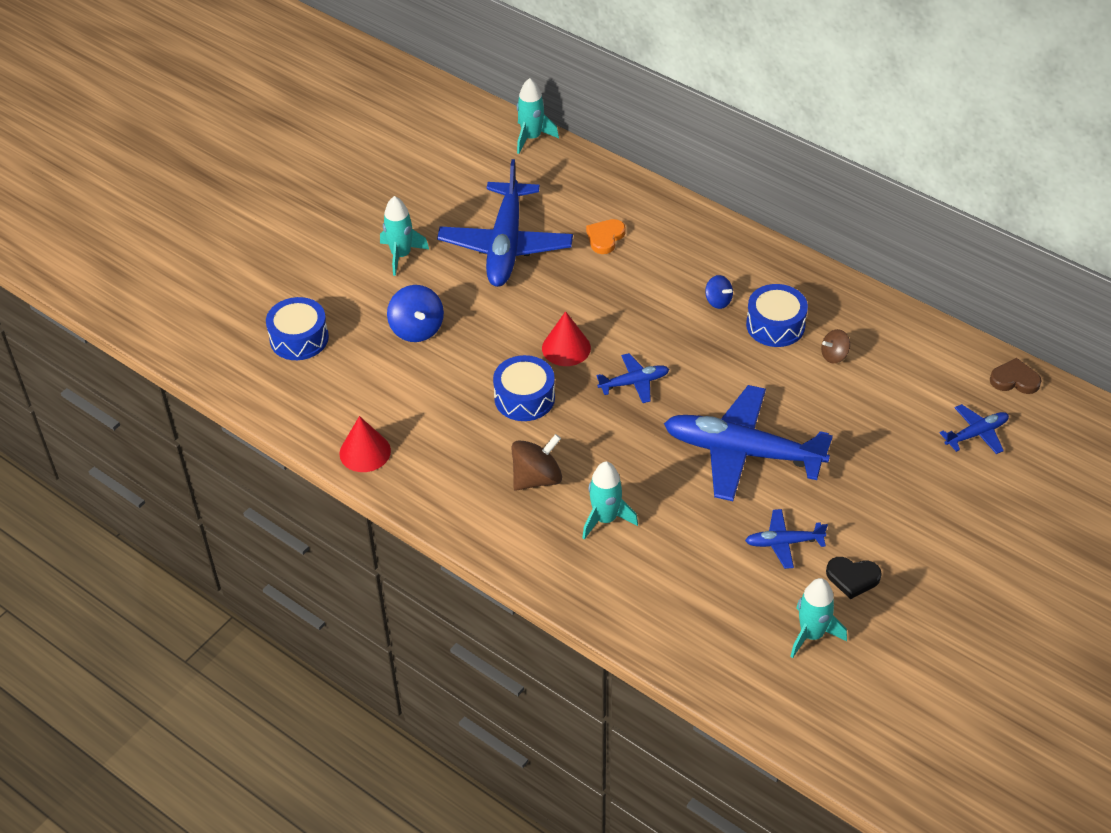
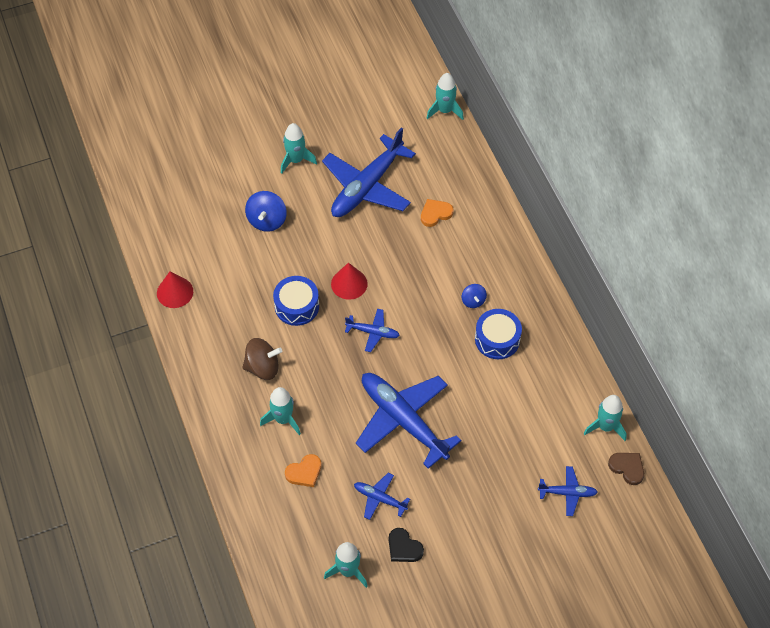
camera: 30 degrees right, 10 degrees up
blue drum [266,297,329,360] -> none
brown spinning top [821,329,850,363] -> none
none -> orange heart [285,454,322,487]
none -> turquoise rocket [584,395,627,441]

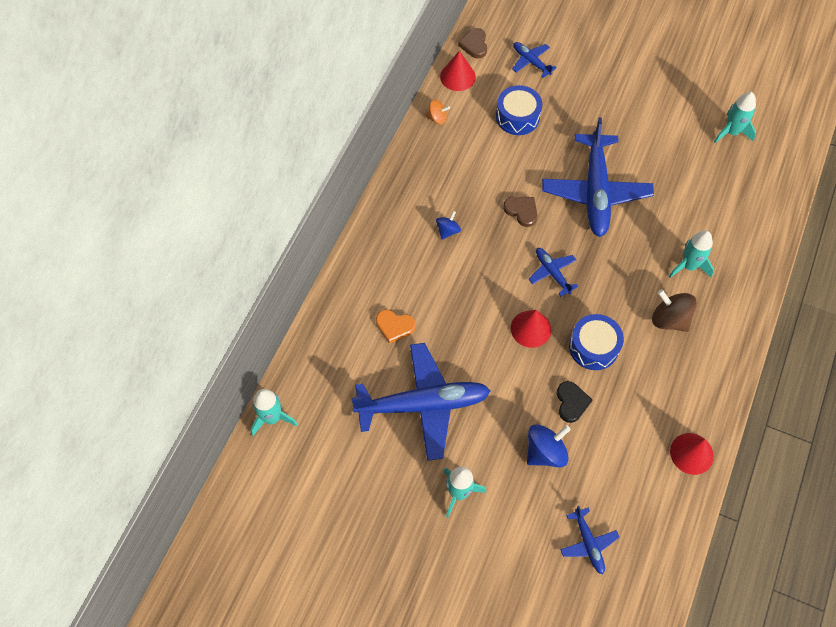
camera: 135 degrees left, 5 degrees up
orange heart [285,454,322,487] -> none
blue plane [354,473,410,520] -> blue plane moved to [560,506,620,574]
black heart [389,528,424,562] -> black heart moved to [557,381,592,423]
blue drum [475,309,522,359] -> blue drum moved to [496,85,542,135]
turquoise rocket [584,395,627,441] -> red cone [440,51,476,91]
none -> orange spinning top [426,100,450,124]
none -> brown heart [503,196,537,227]

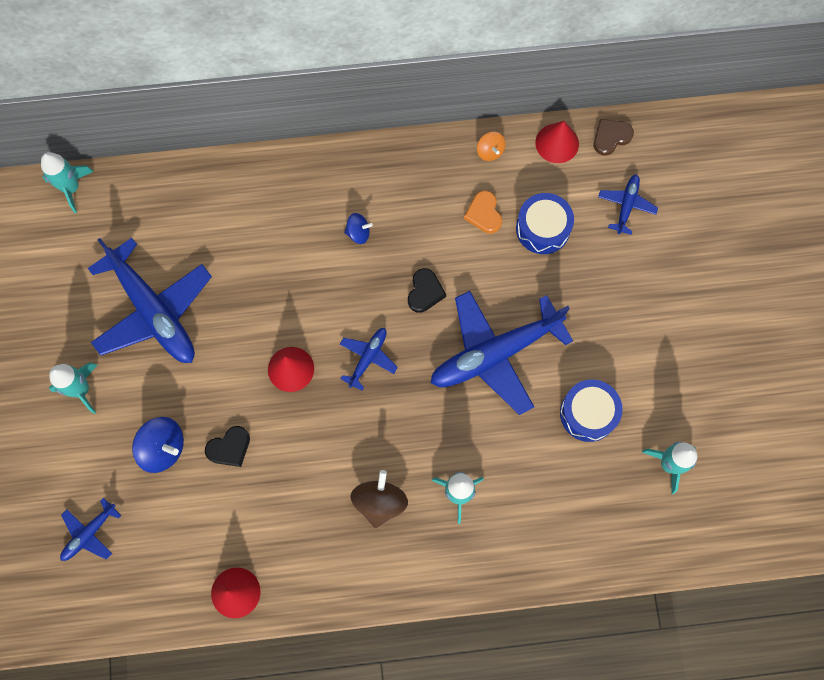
camera: 60 degrees right, 10 degrees up
orange heart [376,310,415,344] -> orange heart moved to [464,191,502,234]
brown heart [503,196,537,227] -> black heart [408,268,446,313]
blue drum [569,314,624,370] -> blue drum moved to [560,379,623,442]

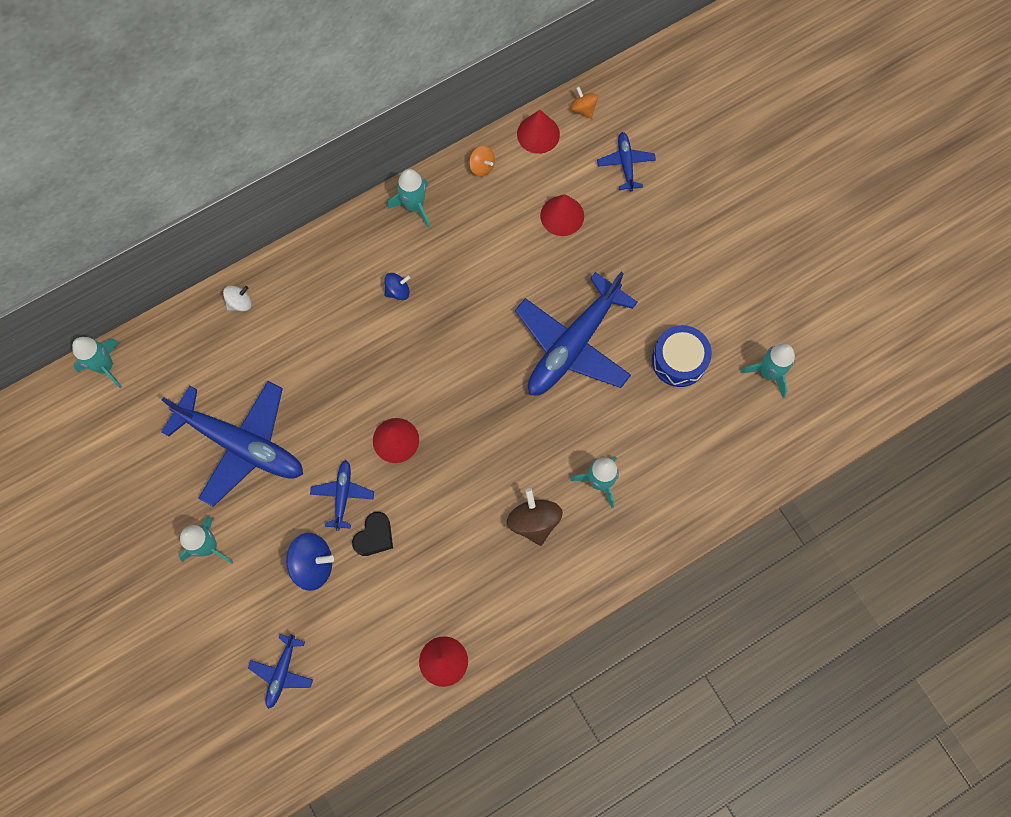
camera: 25 degrees left, 0 degrees up
blue plane [340,328,398,391] -> blue plane moved to [310,460,374,531]
black heart [408,268,446,313] -> none
orange heart [464,191,502,234] -> none
blue drum [516,193,574,254] -> red cone [540,194,584,236]
brown heart [593,119,634,156] -> orange spinning top [570,86,598,119]
none -> white spinning top [223,286,252,311]
none -> turquoise rocket [387,169,430,228]

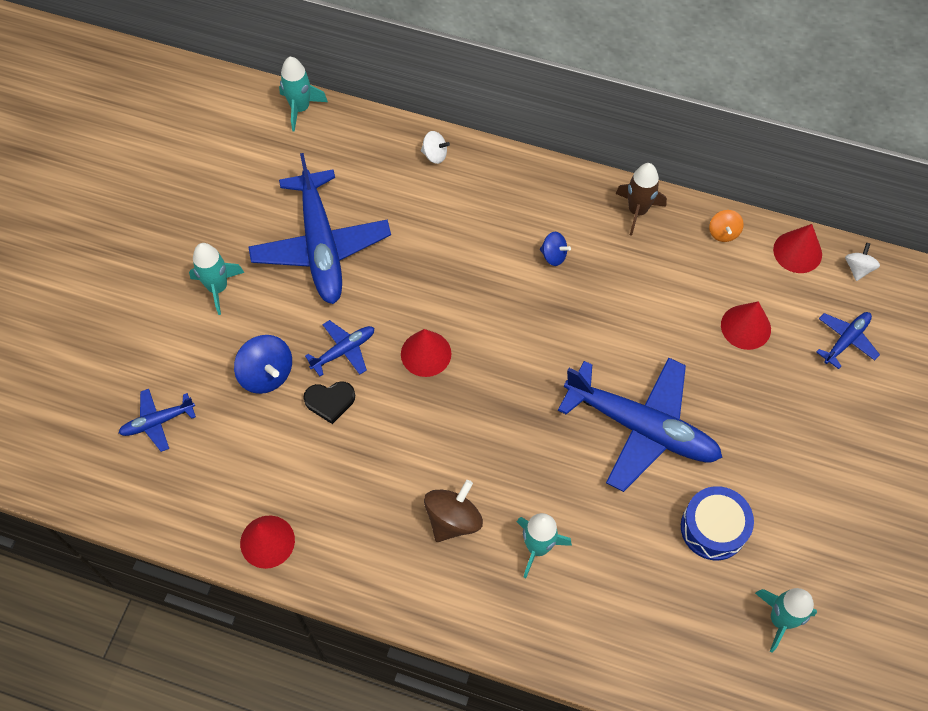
camera: 50 degrees right, 10 degrees down
turquoise rocket [387,169,430,228] -> brown rocket [616,163,667,236]
blue plane [515,272,638,396] -> blue plane turned 150 degrees counterclockwise [558,358,722,492]
orange spinning top [570,86,598,119] -> white spinning top [845,243,880,281]

